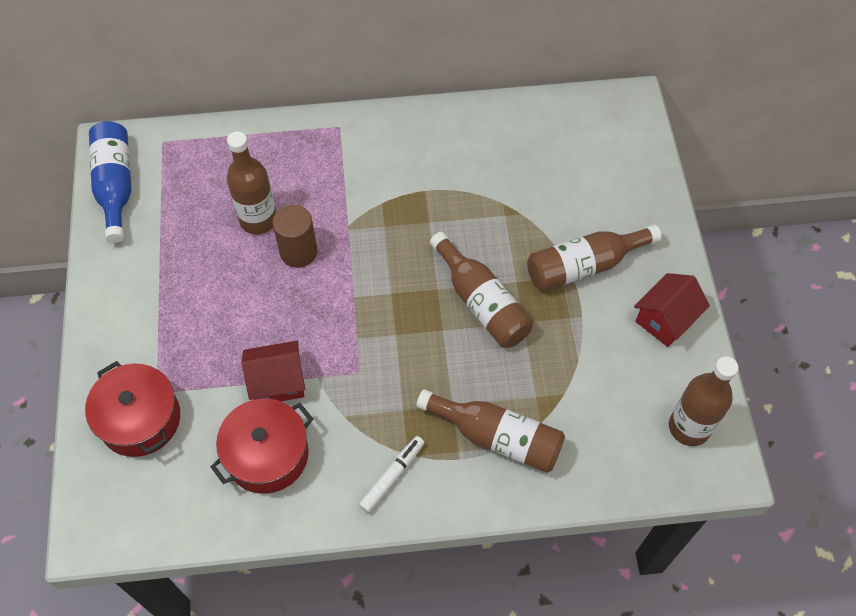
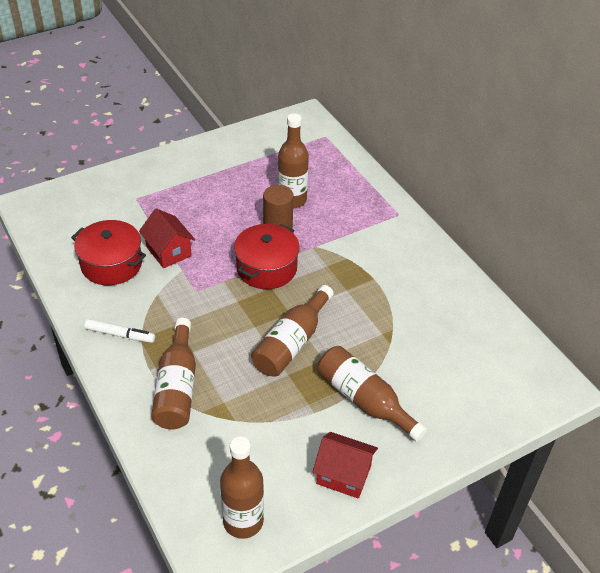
camera: 65 degrees right, 15 degrees down
red pot [85,361,180,457] -> red pot moved to [234,224,300,289]
blue bottle [89,121,132,243] -> none

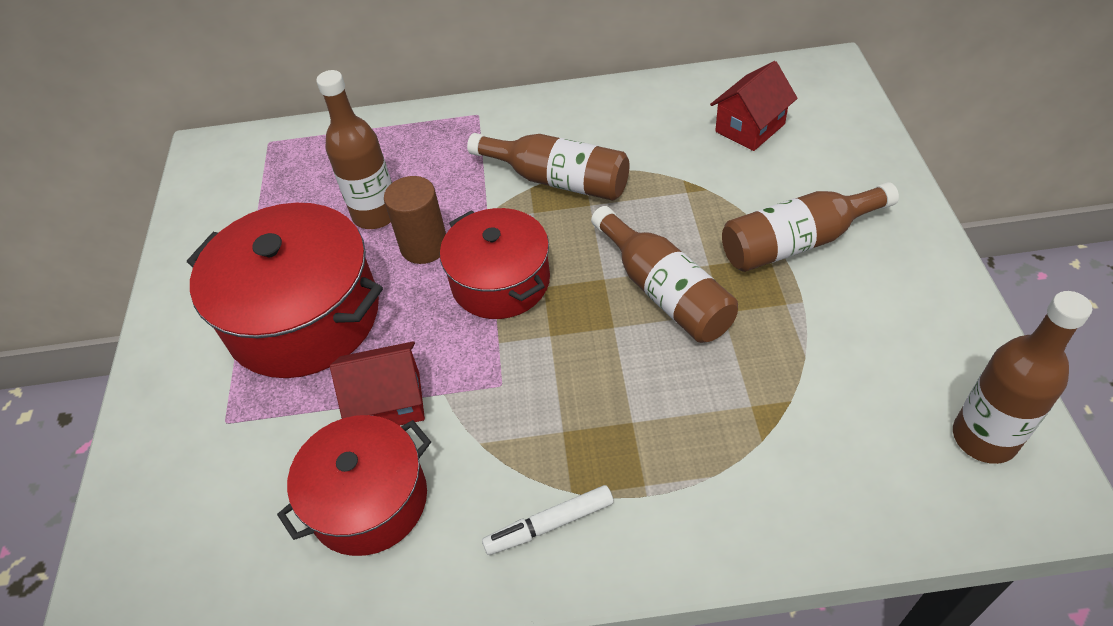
camera: 60 degrees left, 5 degrees up
white marker [85,319,155,343] -> white marker turned 150 degrees counterclockwise [482,485,614,555]
brown bottle [151,318,196,429] -> brown bottle moved to [467,133,630,201]
red house [313,432,378,499] -> red house moved to [710,61,798,151]
none -> red pot [187,203,383,378]

